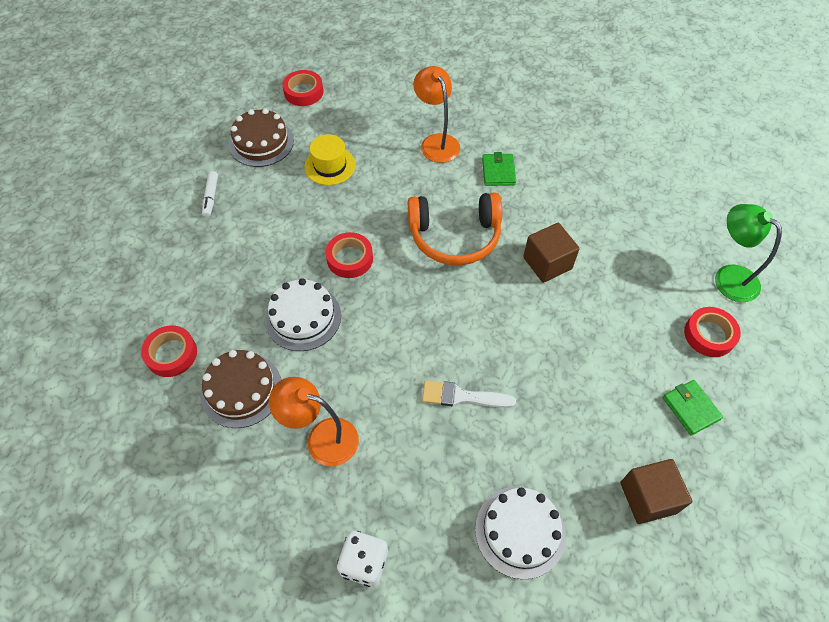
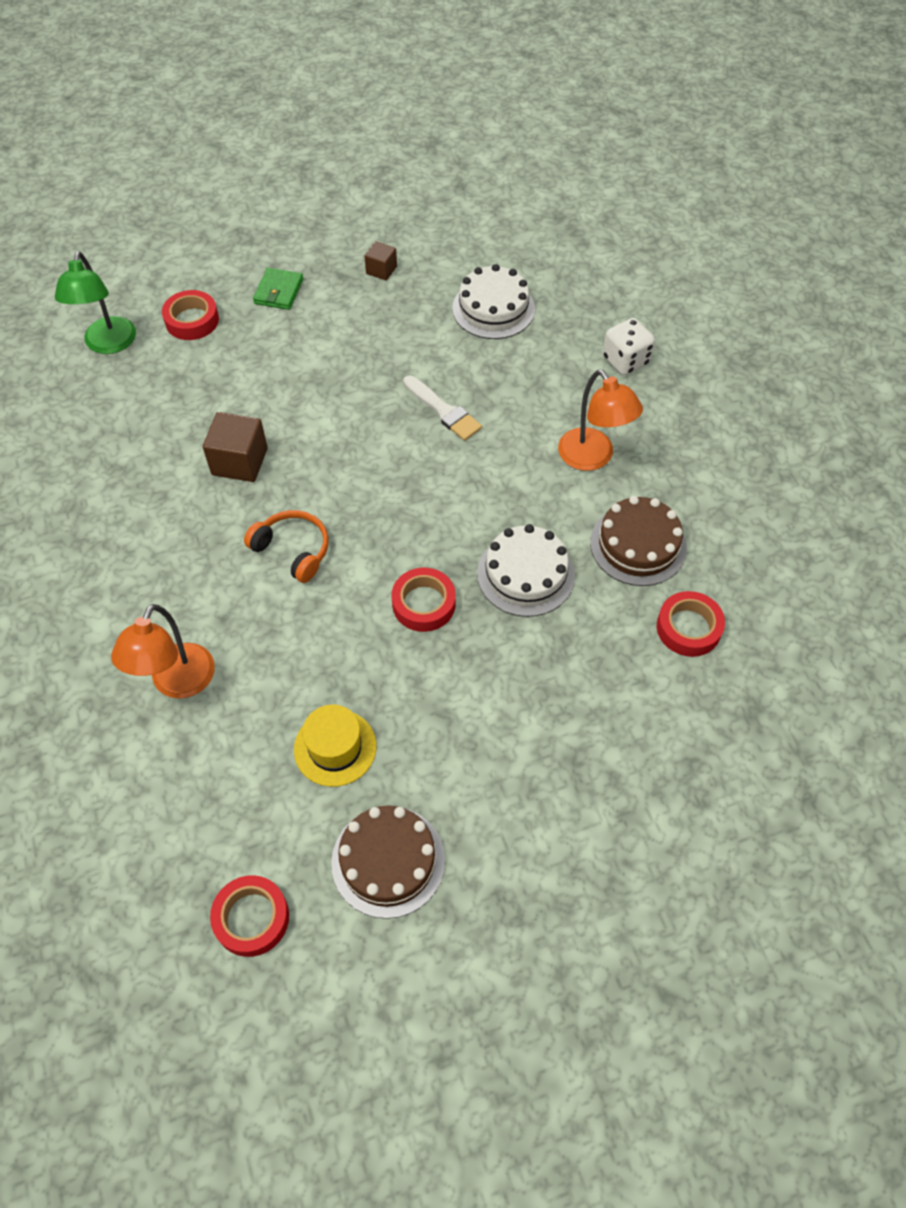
camera: 140 degrees left, 0 degrees up
white marker [202,171,218,217] -> none
orange headphones [408,192,502,265] -> orange headphones [244,510,329,583], size x0.61
green wallet [482,152,516,186] -> none
brown cube [620,459,692,524] -> brown cube [364,241,397,281], size x0.59

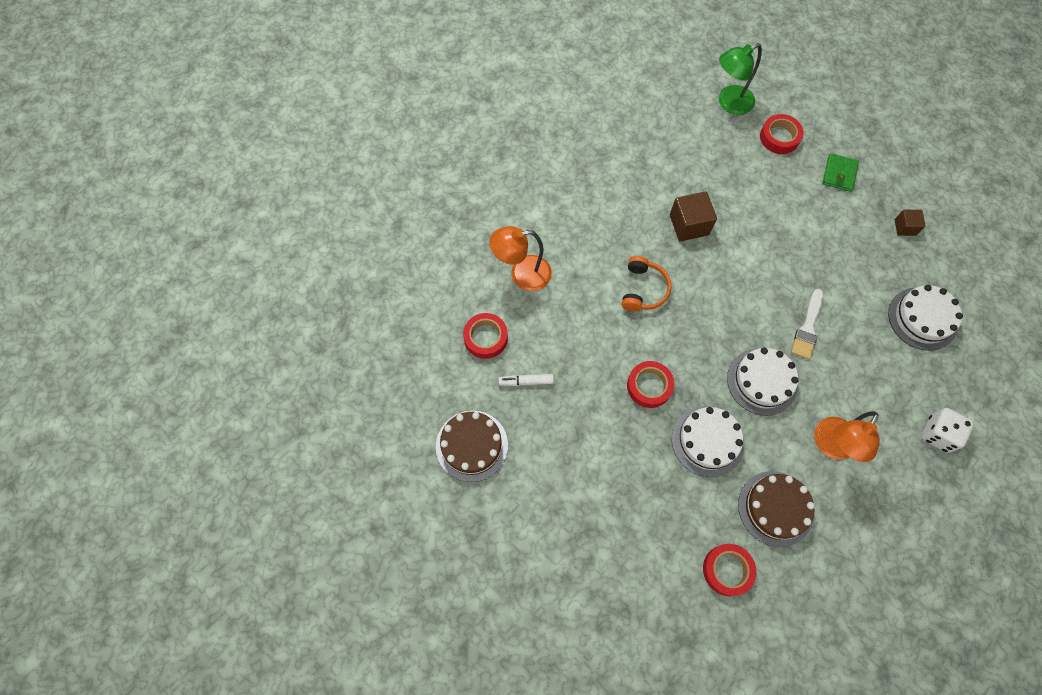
camera: 65 degrees right, 10 degrees up
red tape [210,875,289,957] -> red tape moved to [463,313,508,359]
green wallet [253,268,303,310] -> green wallet turned 60 degrees counterclockwise [823,153,859,192]
yellow hat [294,705,376,787] -> white marker [498,374,554,386]
none -> white cake [727,348,799,416]

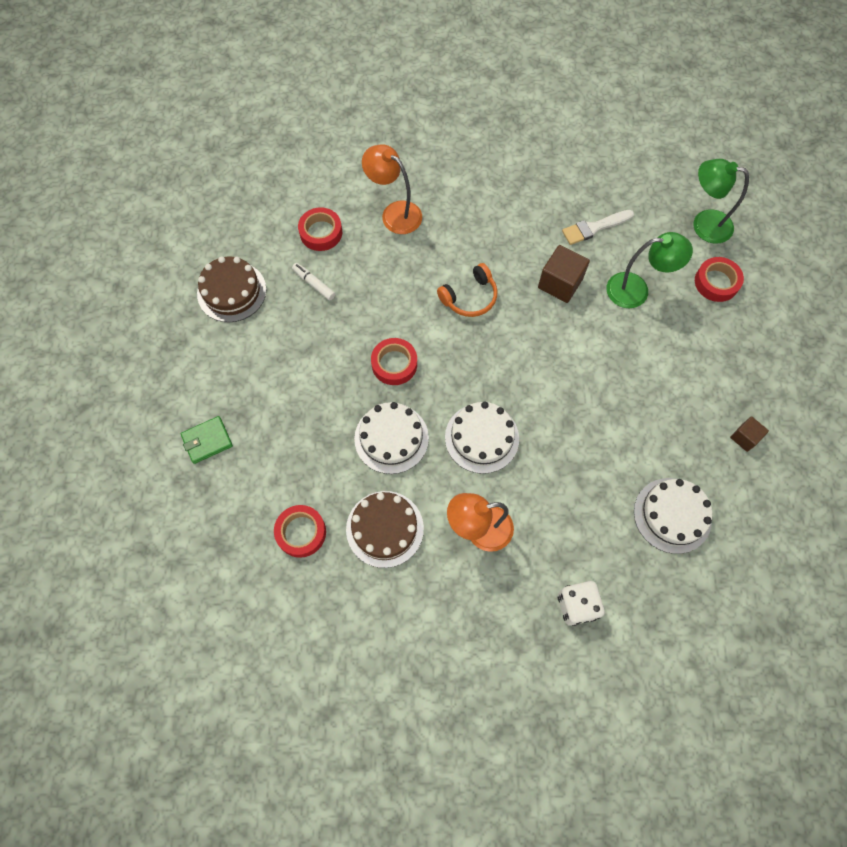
camera: 45 degrees right, 0 degrees up
white brush [791,289,823,359] -> white brush moved to [562,210,634,245]
green wallet [823,153,859,192] -> green wallet moved to [181,416,233,464]
none -> green lamp [606,232,693,308]

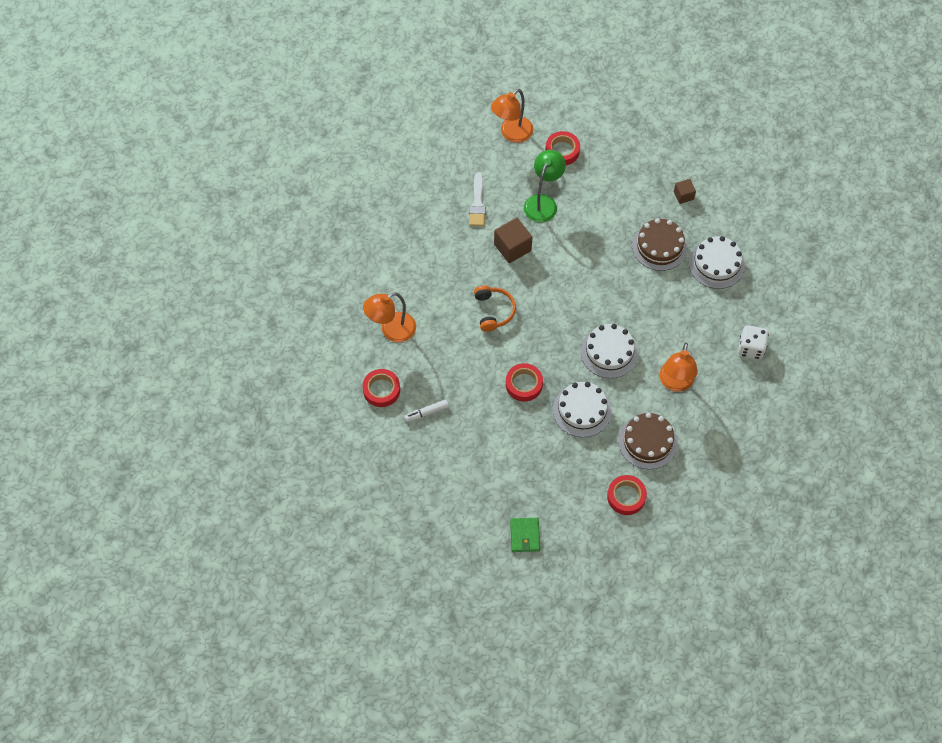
camera: 65 degrees left, 5 degrees down
brown cake [197,256,266,322] -> brown cake moved to [632,218,688,271]
green lamp [693,159,749,244] -> orange lamp [491,89,533,143]

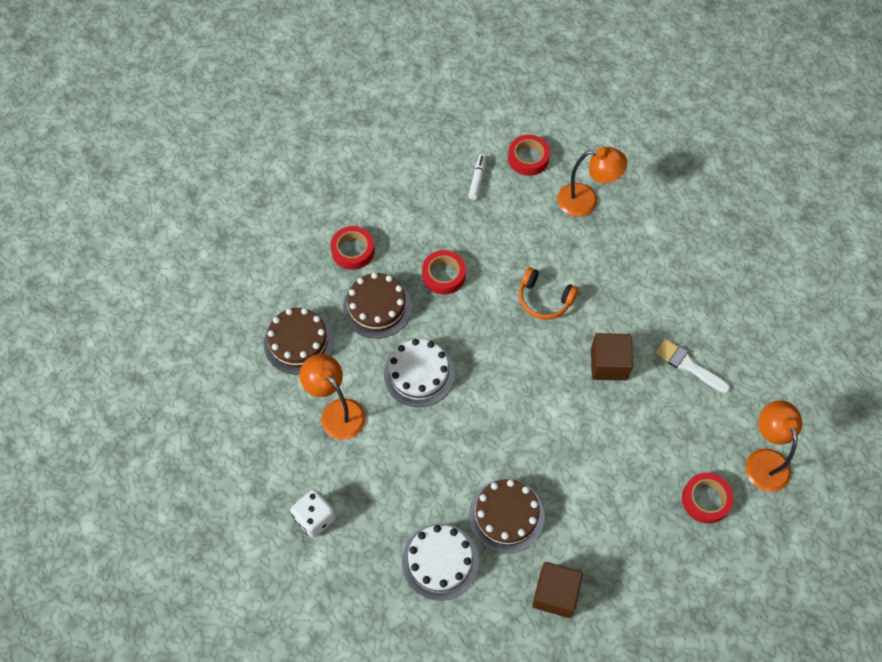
camera: 125 degrees right, 0 degrees up
orange lamp [363,292,416,342] -> orange lamp turned 90 degrees clockwise [557,147,627,217]
green wallet [510,518,540,552] -> none
green lamp [524,150,566,222] -> none
white cake [553,382,612,437] -> brown cake [343,272,412,339]
red tape [607,475,647,515] -> red tape moved to [331,226,375,270]
brown cube [674,179,696,204] -> brown cube [532,562,583,618], size x1.71

